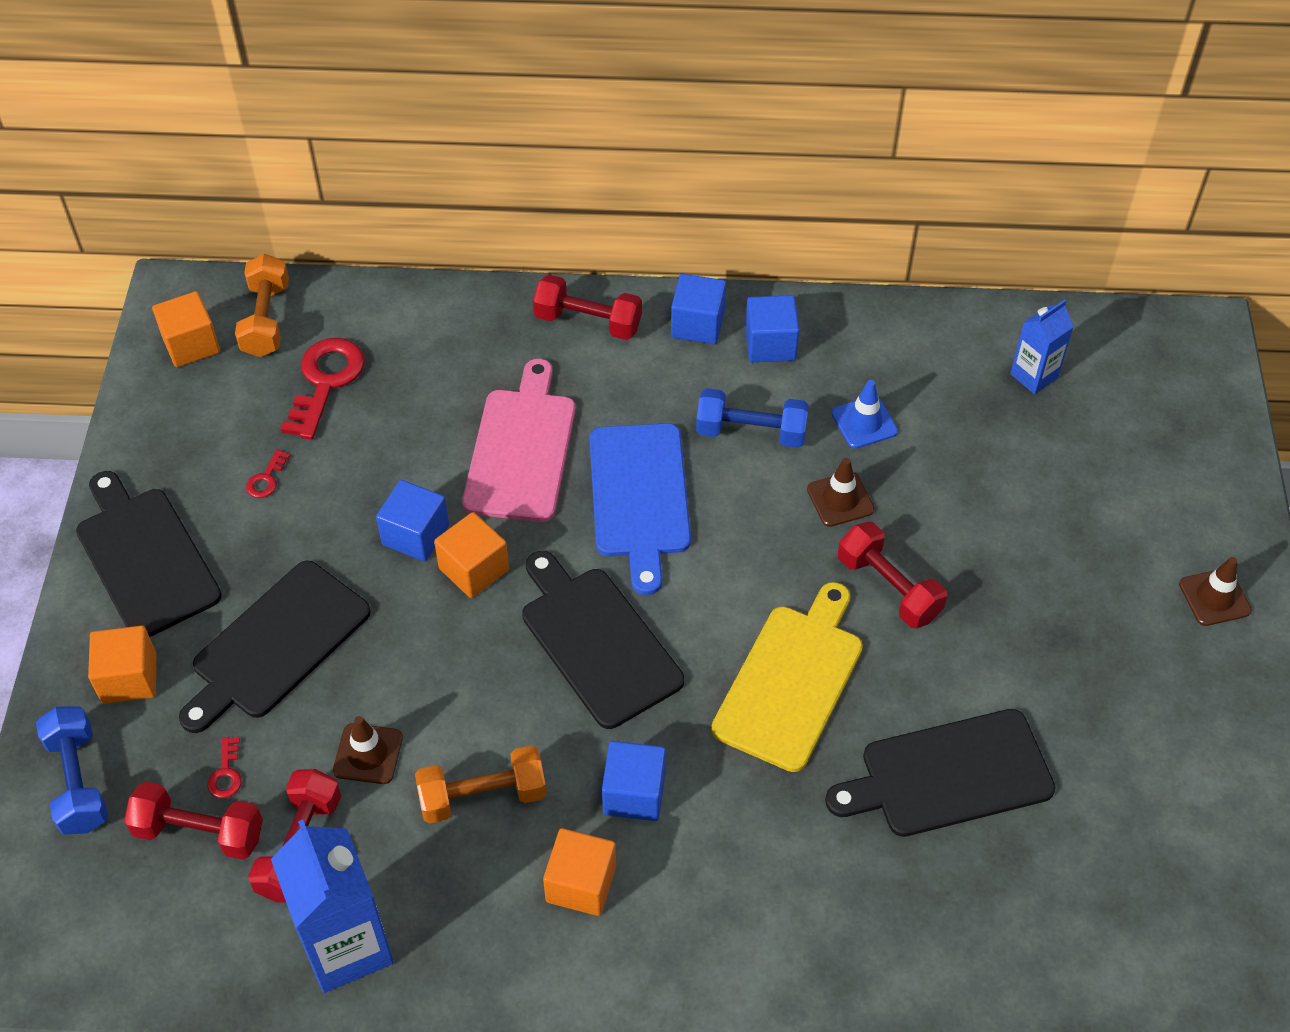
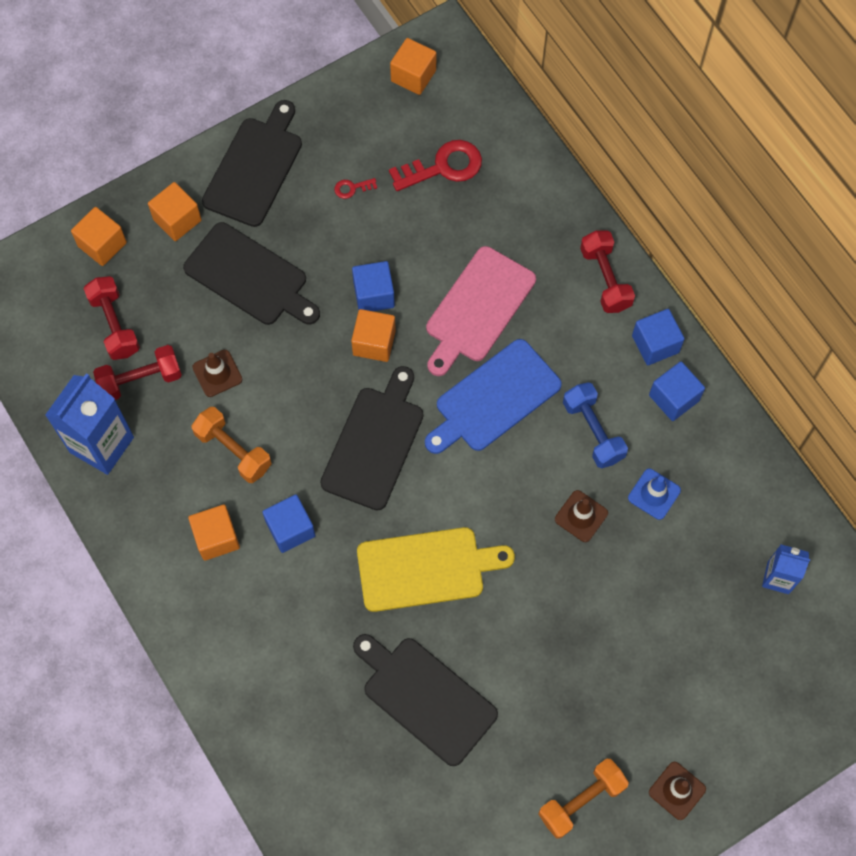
camera: 55 degrees right, 15 degrees up
blue dumbbell [36,706,108,835] -> orange cube [71,207,127,266]
black cutting board [179,561,371,733] -> black cutting board turned 150 degrees counterclockwise [183,222,320,325]
red key [207,737,242,798] -> none
orange dumbbell [235,254,289,357] -> orange dumbbell moved to [538,759,629,839]
pink cutting board [462,359,576,522] -> pink cutting board turned 150 degrees clockwise [426,246,536,376]
red dumbbell [838,522,947,628] -> none

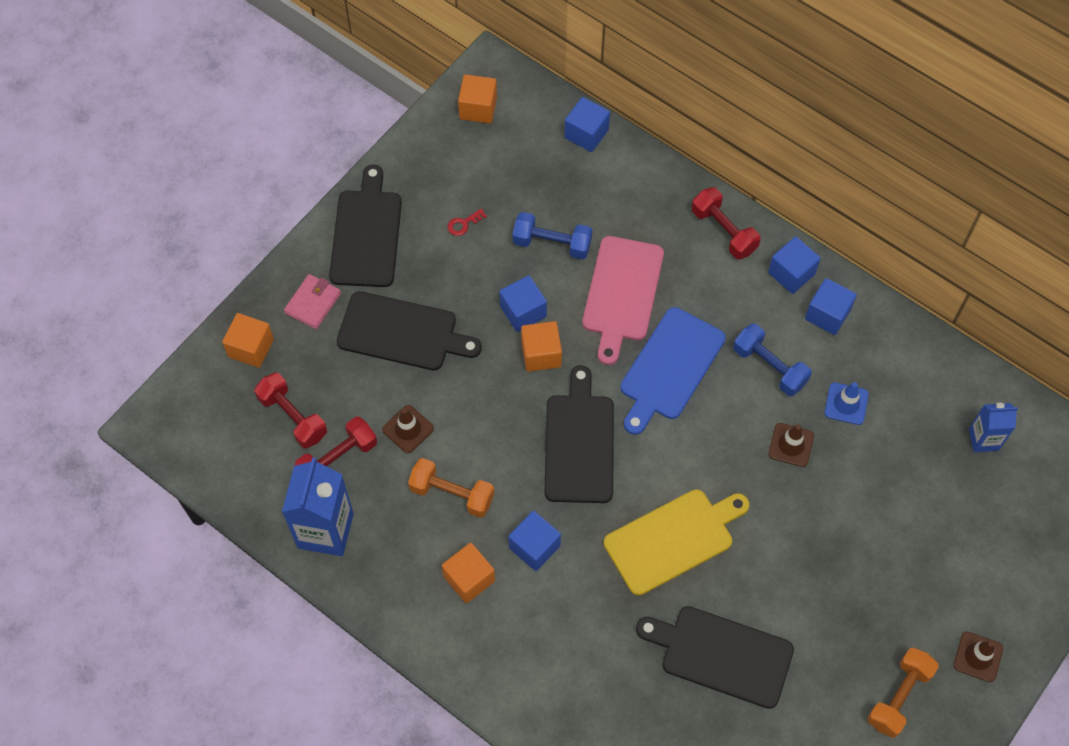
camera: 20 degrees left, 5 degrees down
orange cube [148,182,202,241] -> pink wallet [284,274,341,329]
red key [389,140,482,191] -> none
none -> blue dumbbell [513,212,592,260]
none -> blue cube [564,97,610,152]

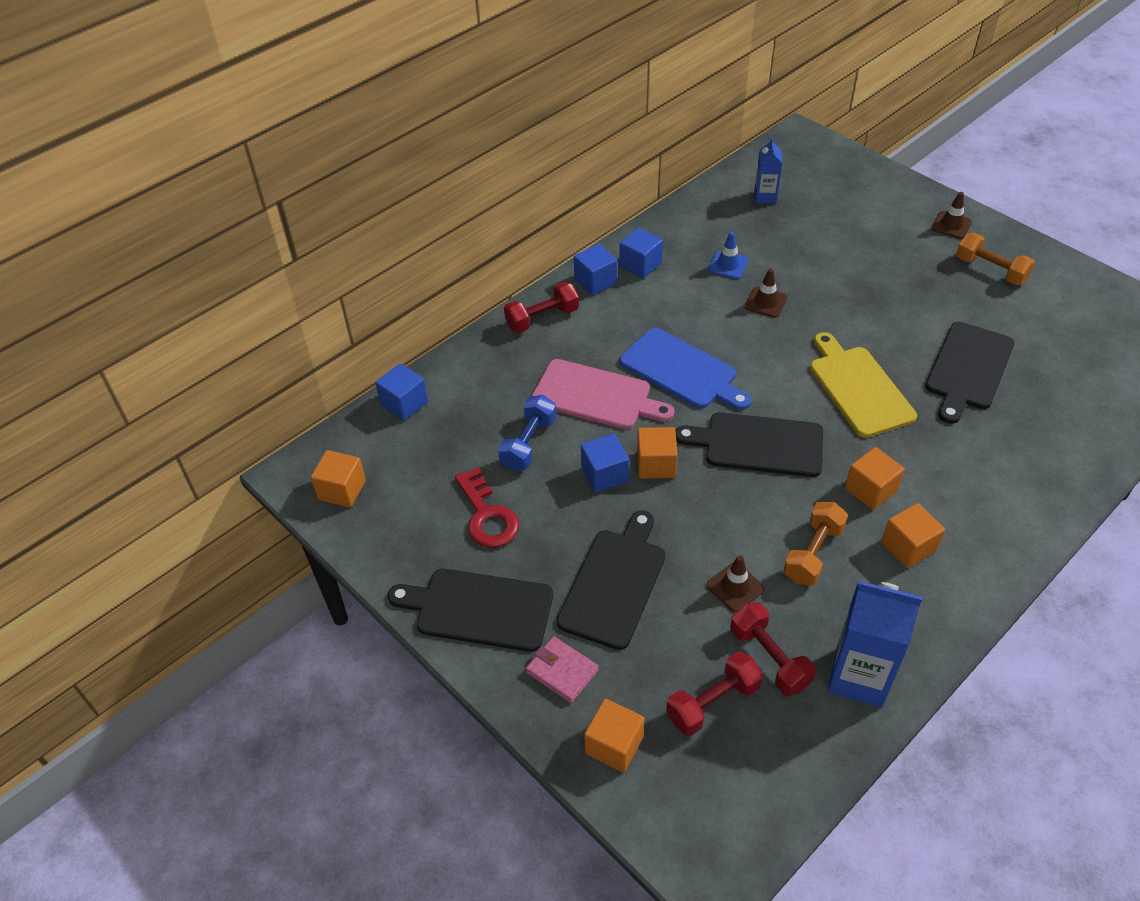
camera: 80 degrees left, 15 degrees down
red key [447,209,487,236] -> red key [455,467,520,548], size x2.20
blue cube [509,511,561,571] -> orange cube [845,447,905,510]
blue dumbbell [733,324,812,396] -> none

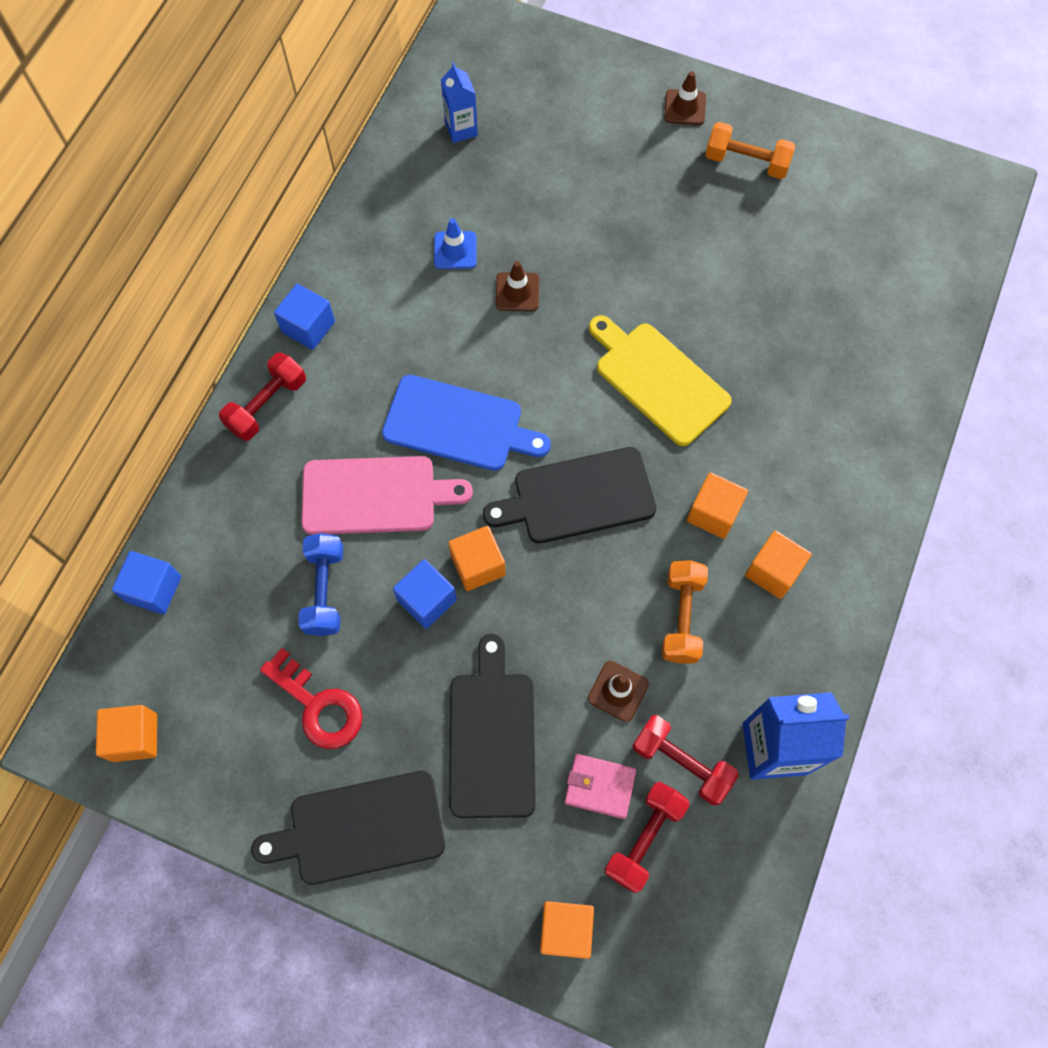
camera: 25 degrees left, 20 degrees up
pink wallet [526,636,599,703] -> pink wallet moved to [564,754,636,819]
blue cube [619,228,663,279] -> none
black cutting board [925,322,1015,424] -> none

